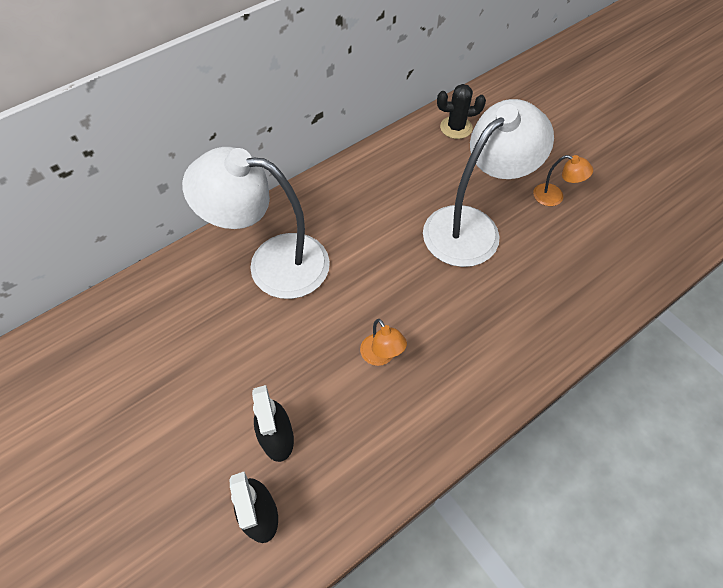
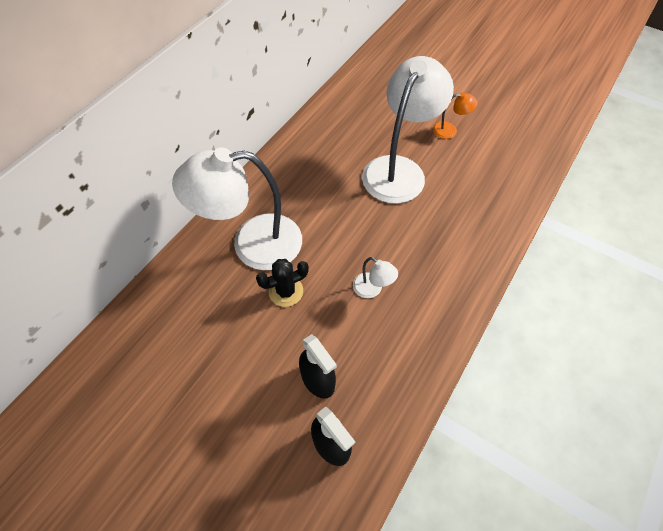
camera: 20 degrees left, 0 degrees up
orange lamp [360,319,407,366] -> white lamp [353,257,398,298]
black cactus [437,84,486,139] -> black cactus moved to [256,259,309,307]

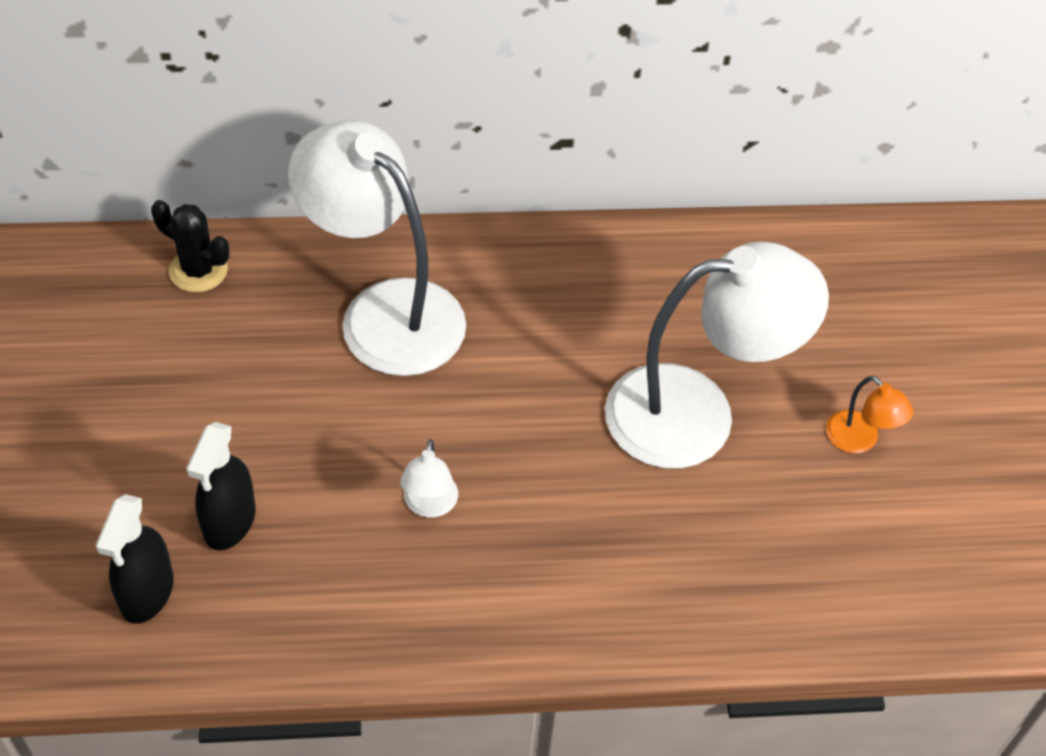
camera: 50 degrees right, 5 degrees down
black cactus [256,259,309,307] -> black cactus moved to [151,200,229,293]

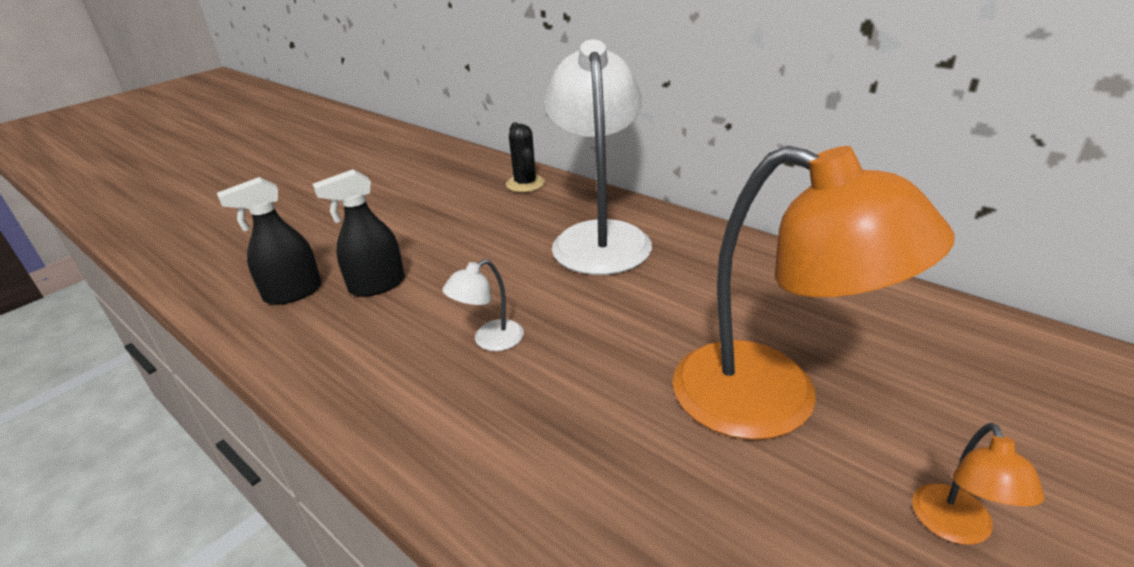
camera: 50 degrees right, 20 degrees down
white lamp [605,241,829,469] -> orange lamp [673,146,955,440]

